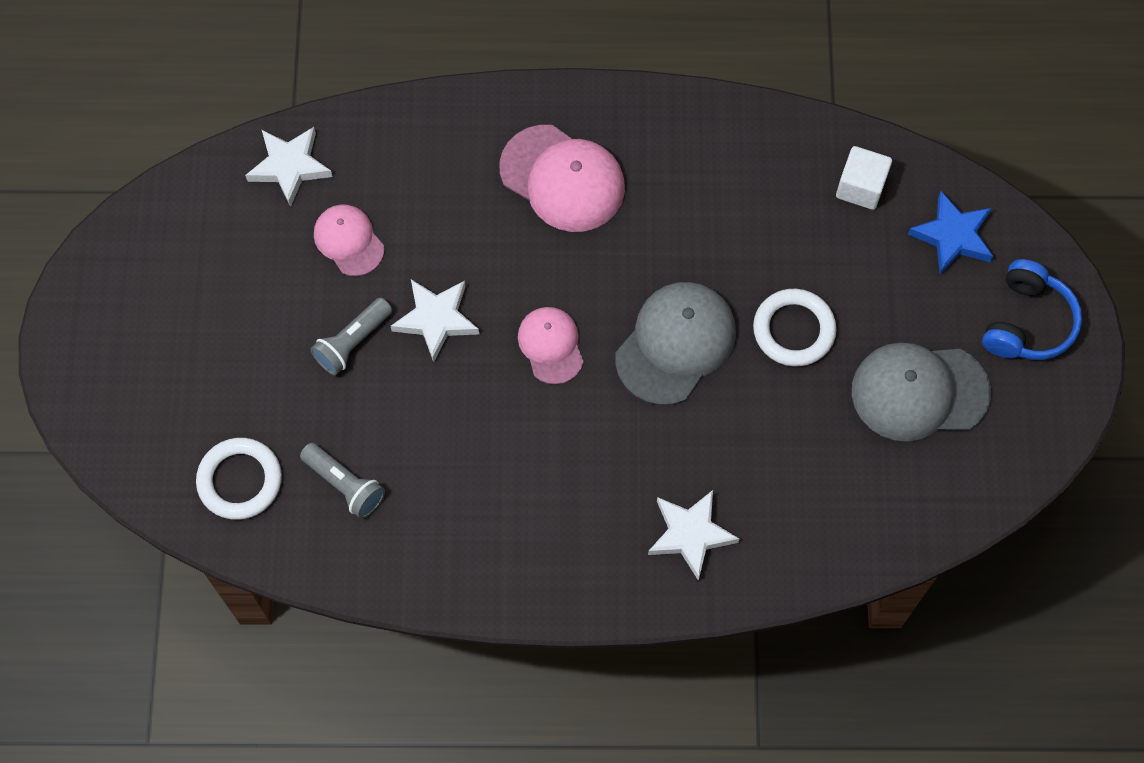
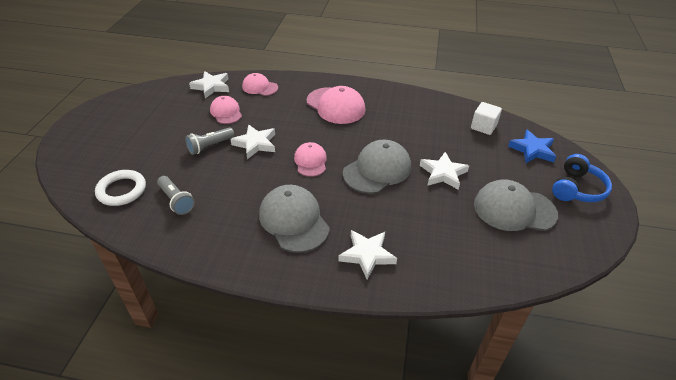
camera: 10 degrees right, 25 degrees down
white ring [753,289,836,367] -> white star [420,152,469,190]
none -> pink cap [242,73,278,96]
none -> grey cap [259,185,330,253]

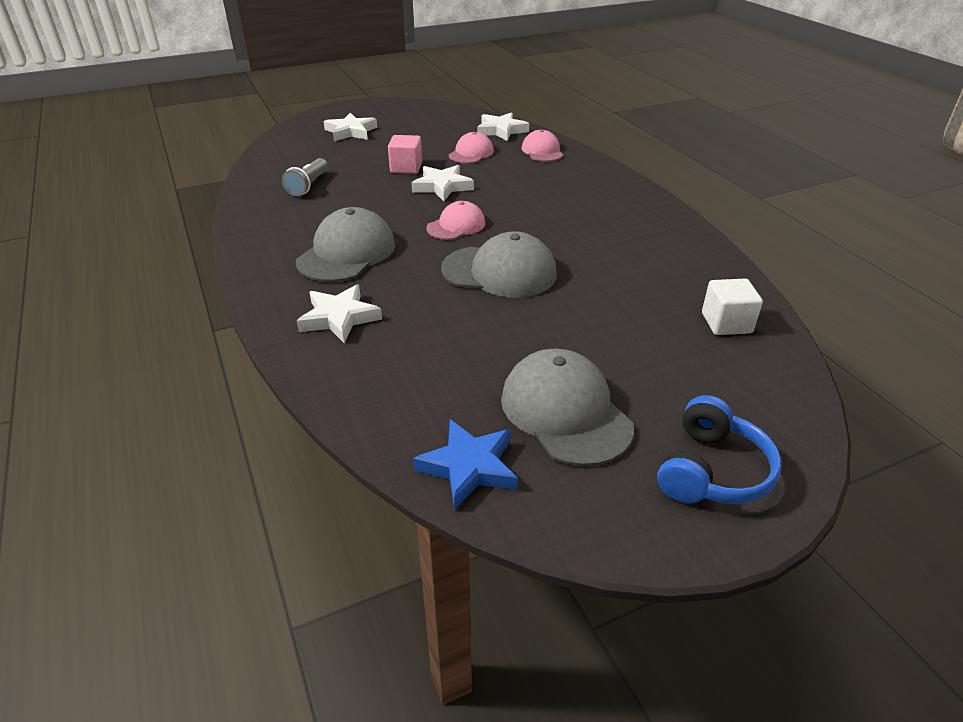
camera: 55 degrees right, 5 degrees down
white ring [95,170,146,206] -> none
grey flashlight [185,127,234,155] -> pink cube [388,135,422,174]
pink cap [306,86,365,124] -> none
white star [420,152,469,190] -> white star moved to [324,113,377,141]
blue star [508,129,556,163] -> blue star moved to [413,419,518,510]
blue headphones [552,154,612,202] -> blue headphones turned 60 degrees counterclockwise [657,395,782,504]

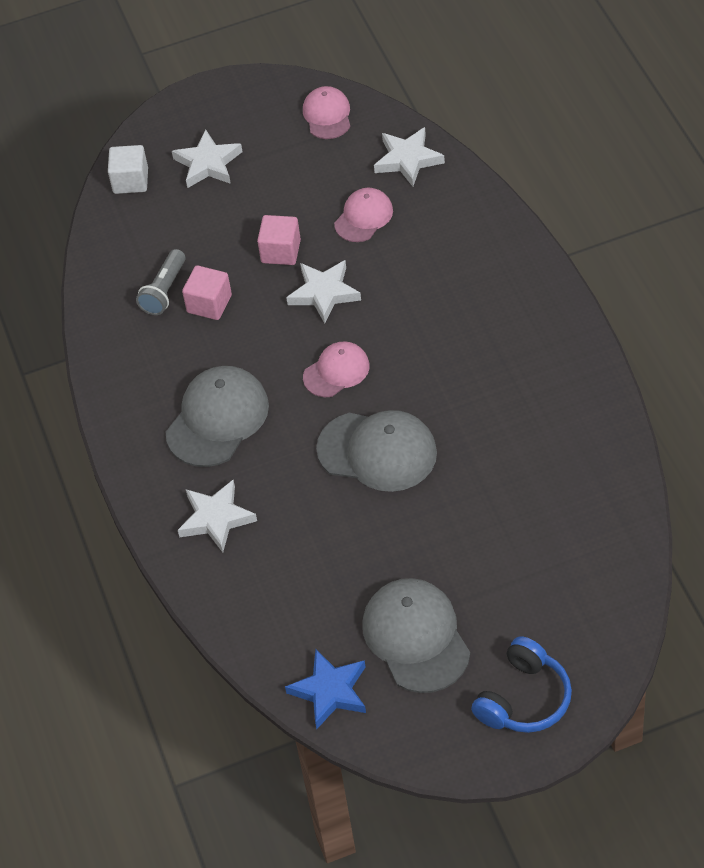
camera: 10 degrees right, 15 degrees up
pink cap [521,129,563,162] -> pink cap moved to [303,86,350,139]
white cube [702,278,763,335] -> white cube moved to [108,145,148,194]
none -> pink cube [182,265,232,320]

